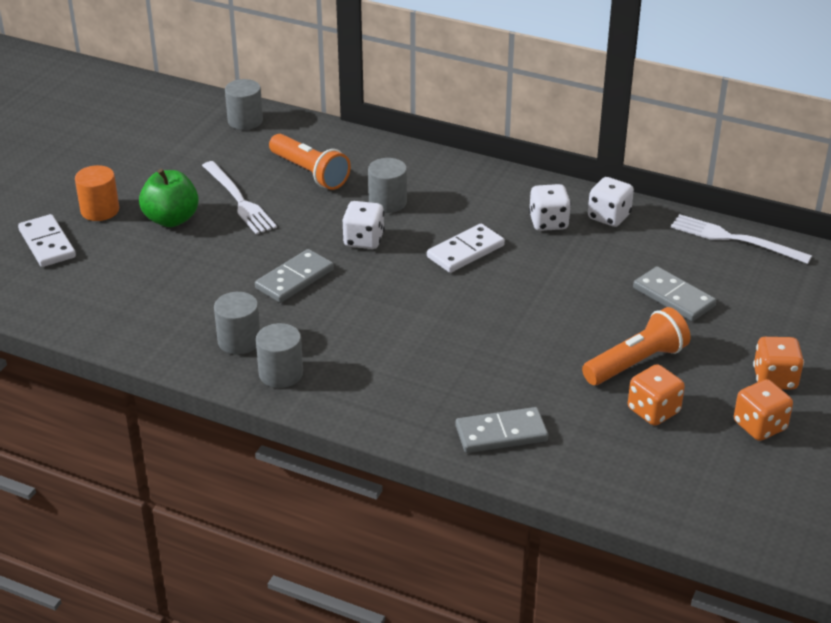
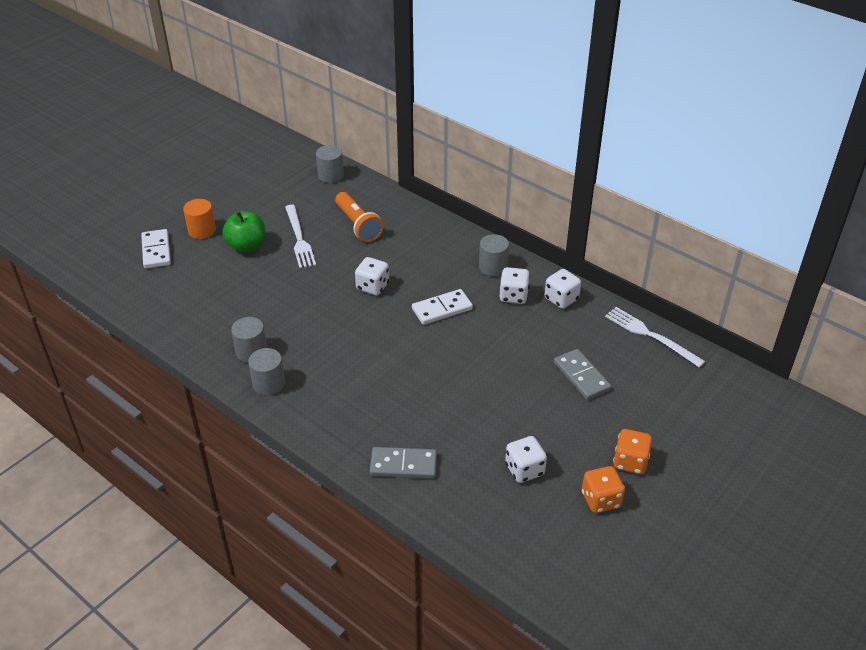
camera: 15 degrees right, 5 degrees up
grey domino [255,249,334,303] -> none
grey cylinder [368,158,407,213] -> grey cylinder moved to [479,234,509,276]
orange flashlight [582,307,690,385] -> none
orange dice [628,364,685,426] -> white dice [505,436,547,483]

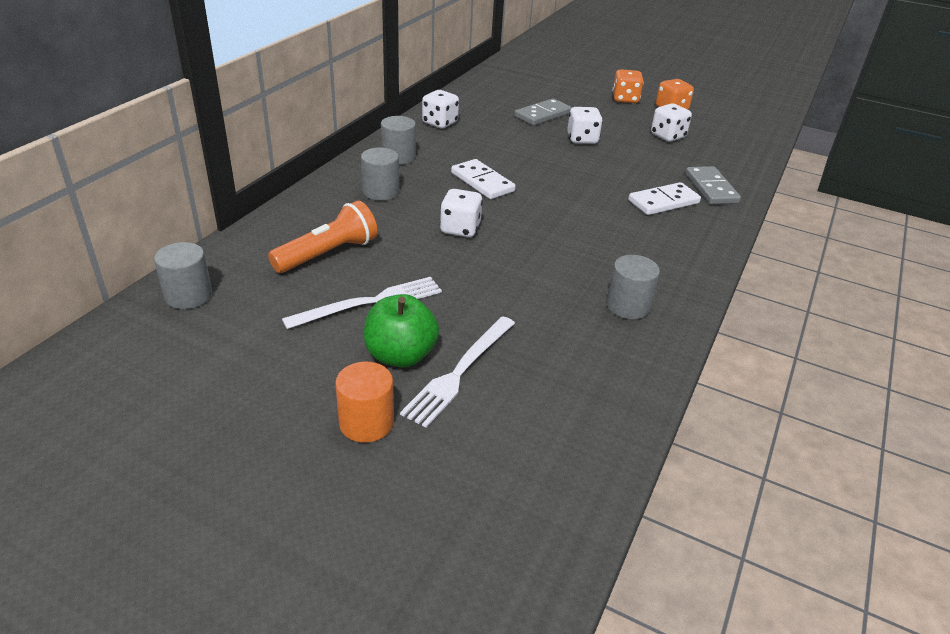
camera: 105 degrees left, 5 degrees down
white domino [141,229,171,268] -> white domino moved to [628,182,701,215]
grey cylinder [248,348,285,396] -> grey cylinder moved to [361,148,399,201]
white dice [499,267,530,304] -> white dice moved to [567,107,603,144]
white fork [605,307,706,368] -> white fork moved to [400,316,515,428]

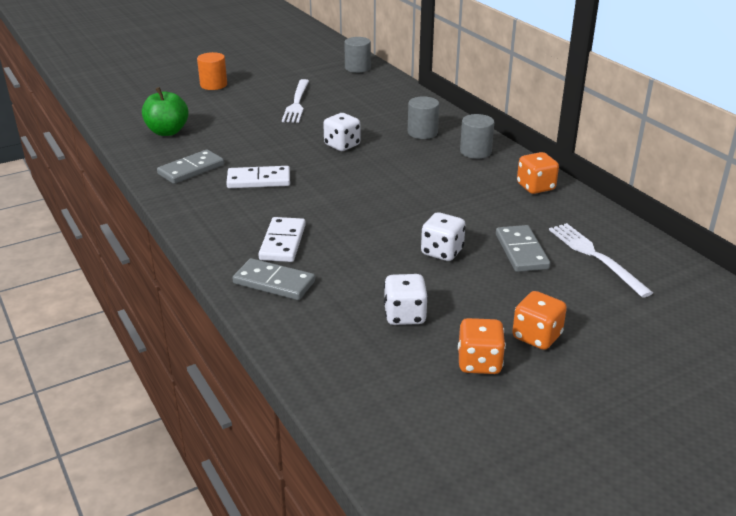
camera: 125 degrees right, 5 degrees down
orange flashlight [268,200,378,273] -> none
green apple [364,294,439,368] -> green apple moved to [142,87,189,136]
white fork [400,316,515,428] -> white fork moved to [549,223,653,298]
white dice [422,90,459,128] -> orange dice [517,152,559,194]
white domino [451,159,516,199] -> white domino moved to [226,166,290,188]
grey cylinder [606,255,660,319] -> grey domino [157,150,224,184]

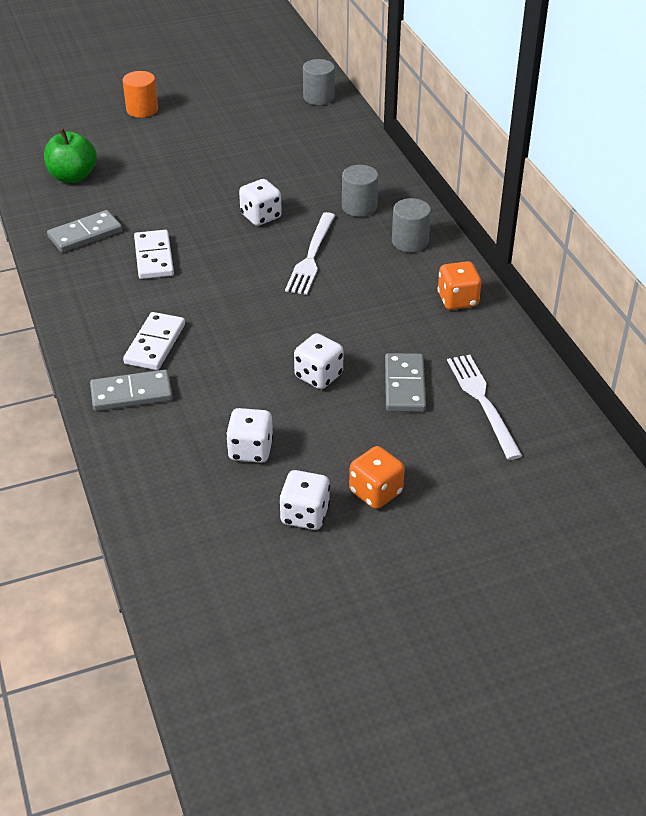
camera: 10 degrees right, 10 degrees up
white domino [226,166,290,188] -> white domino turned 75 degrees clockwise [134,230,174,279]
grey domino [233,258,315,300] -> grey domino turned 45 degrees counterclockwise [90,369,173,411]
white fork [282,79,309,123] -> white fork moved to [285,212,335,295]
orange dice [458,318,506,374] -> white dice [279,470,330,530]

